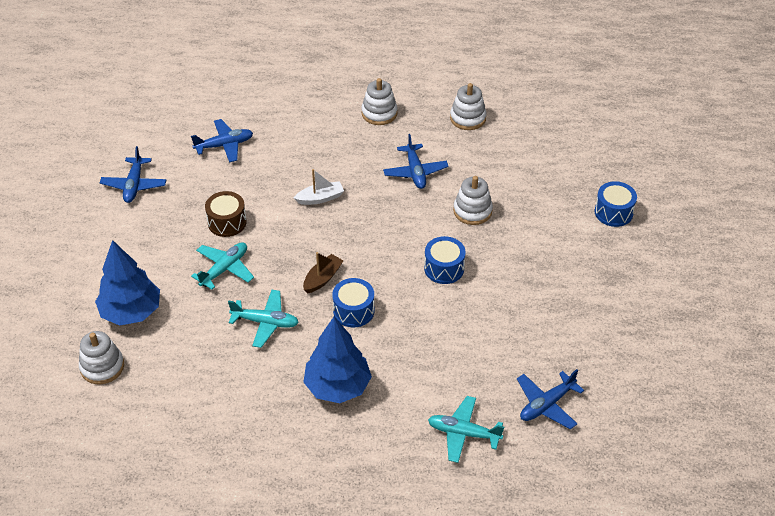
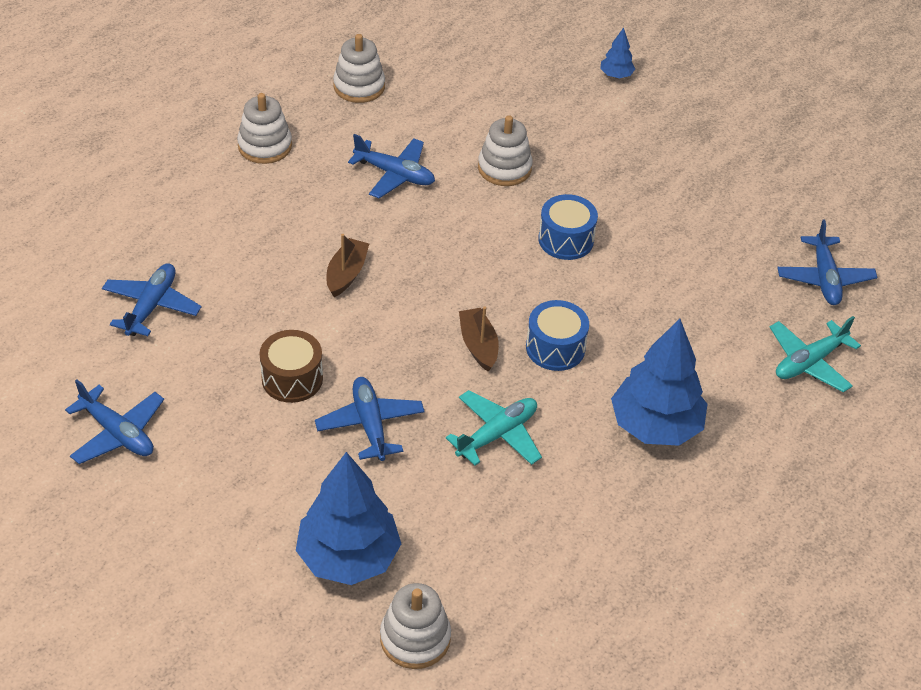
camera: 55 degrees left, 0 degrees up
turquoise plane [191,242,254,290] -> blue plane [315,377,425,461]
white boat [294,169,344,205] -> brown boat [327,234,369,297]
blue drum [595,181,637,227] -> blue tree [600,27,635,78]

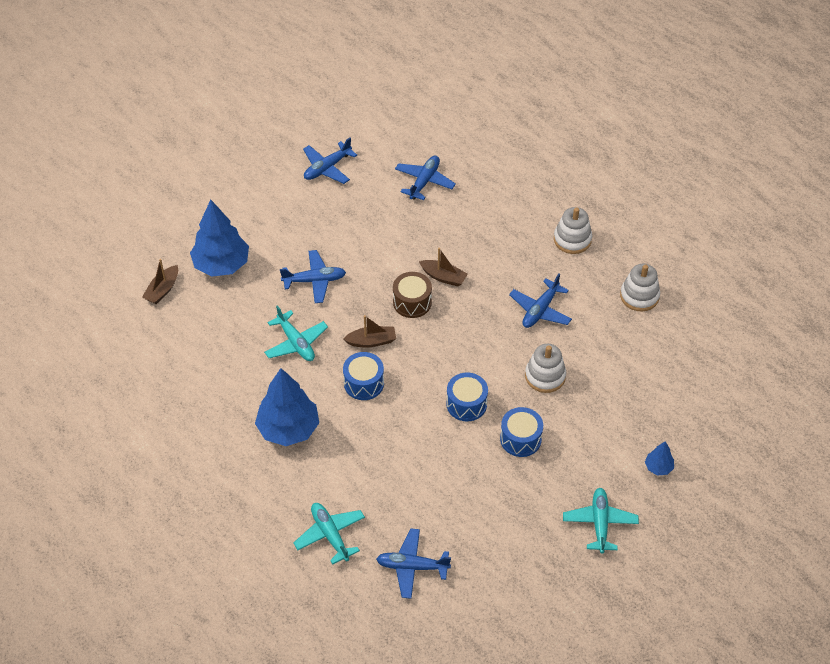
camera: 100 degrees right, 5 degrees up
blue plane [102,263,202,336] -> blue plane turned 90 degrees counterclockwise [395,156,456,200]
brown drum [259,330,323,403] -> brown drum moved to [393,272,432,318]
white stacking toy [380,583,451,669] -> brown boat [142,259,178,304]
none -> blue drum [500,407,543,457]
none -> turquoise plane [563,488,639,554]

